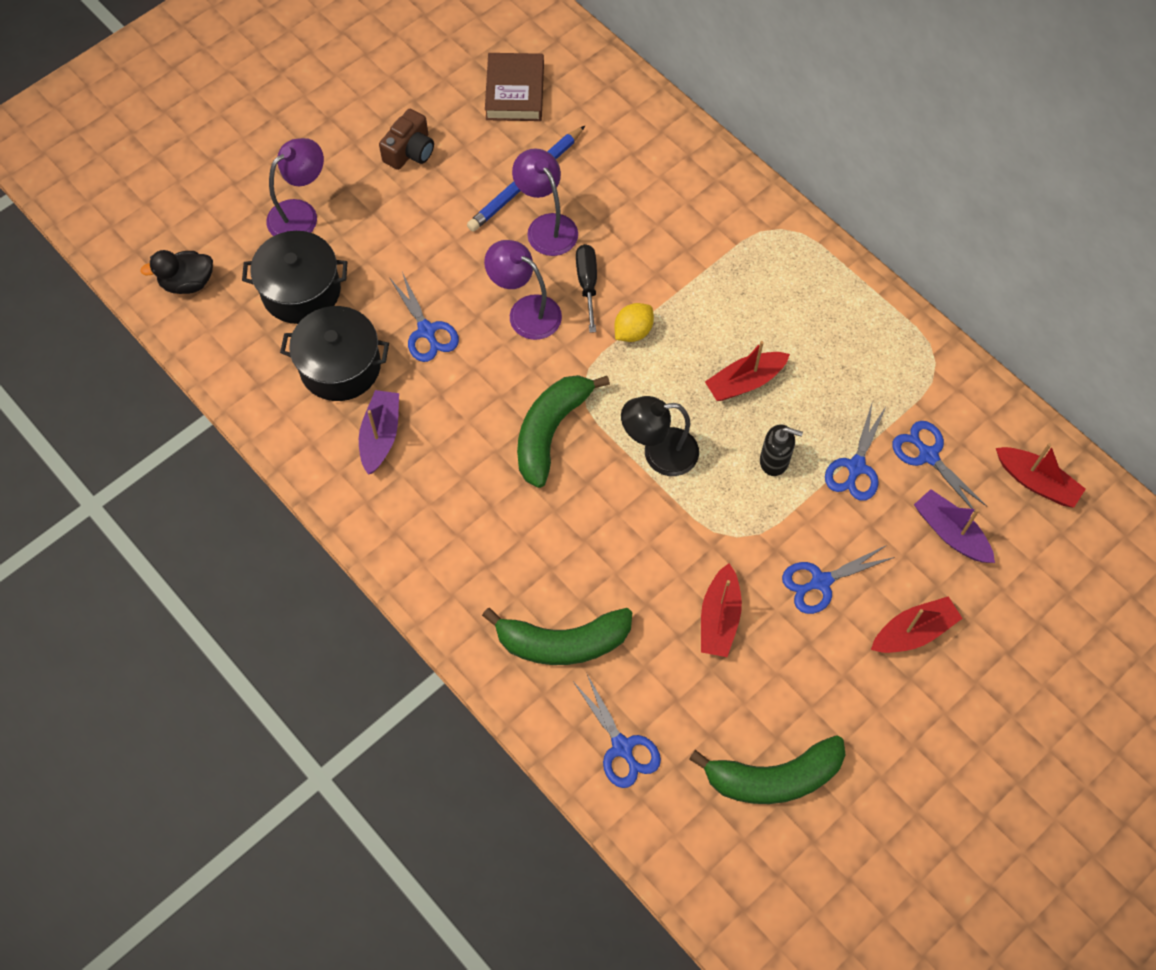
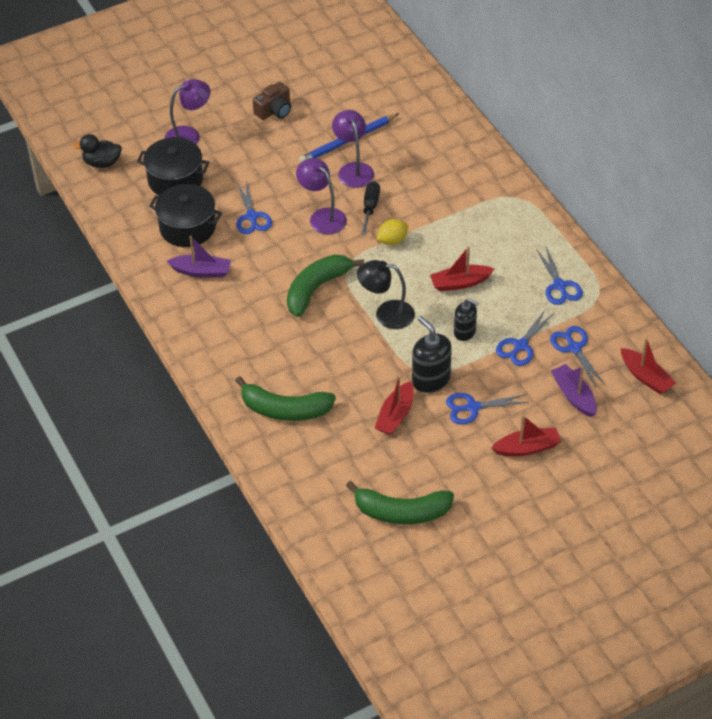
camera: 15 degrees right, 15 degrees down
purple boat [359,390,399,475] -> purple boat turned 75 degrees clockwise [167,236,231,278]
brown book [485,53,544,121] -> none
blue scissors [574,674,661,788] -> blue scissors moved to [536,247,583,305]
none -> black soap dispenser [412,316,452,393]

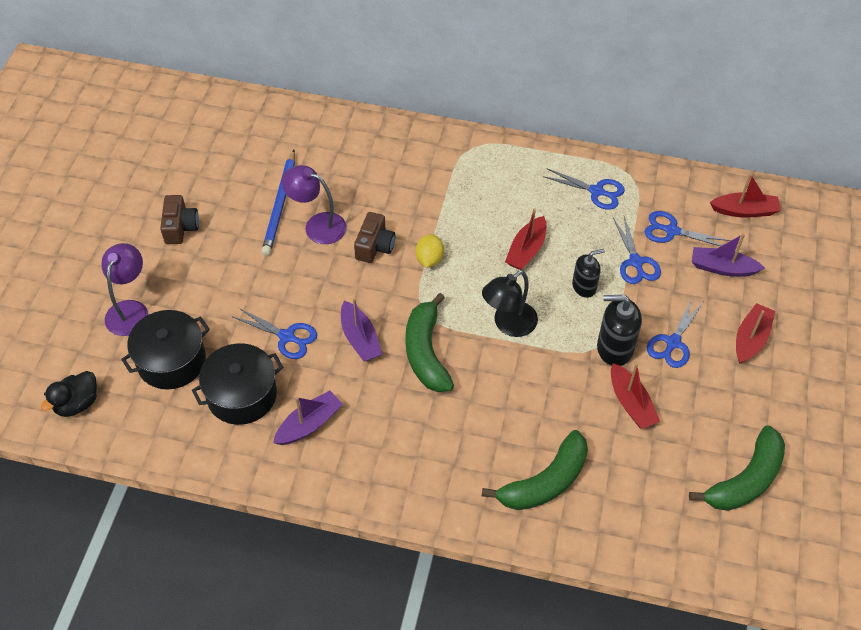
camera: 50 degrees left, 5 degrees up
purple lamp [296,158,347,235] -> none
black screwdriver [361,181,380,235] -> brown camera [354,212,396,263]
none -> purple boat [341,298,382,361]

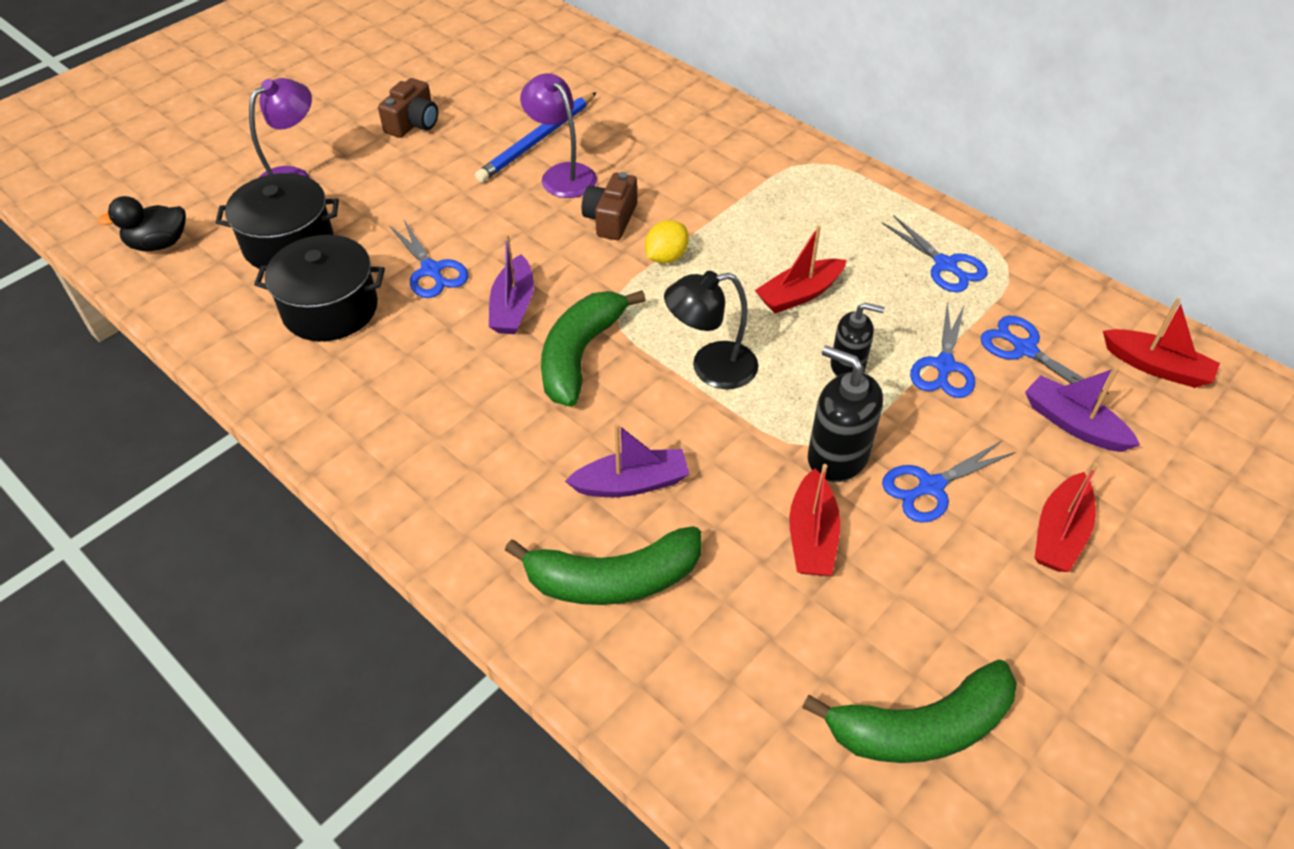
camera: 30 degrees right, 5 degrees down
purple boat [273,391,343,445] -> purple boat moved to [565,423,689,497]
brown camera [354,212,396,263] -> brown camera turned 150 degrees clockwise [582,172,637,240]
red boat [736,303,775,364] -> red boat turned 150 degrees clockwise [1034,462,1098,572]

